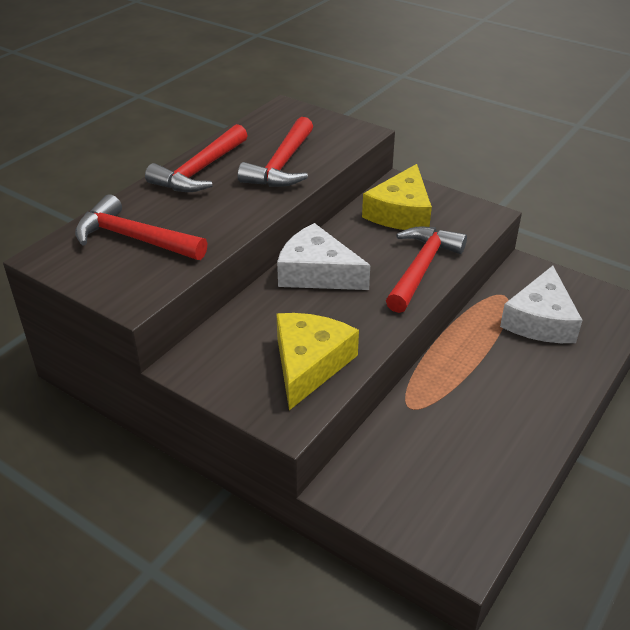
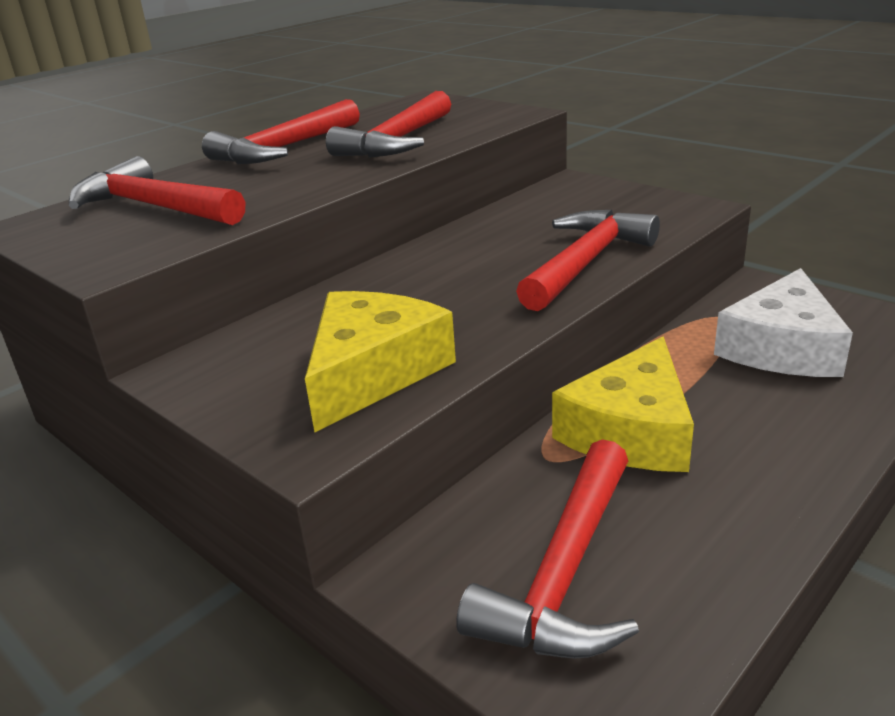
camera: 10 degrees right, 10 degrees down
white cheese [277,223,370,290] -> none
yellow cheese [362,164,432,230] -> yellow cheese moved to [552,336,694,472]
none -> red hammer [456,439,639,659]

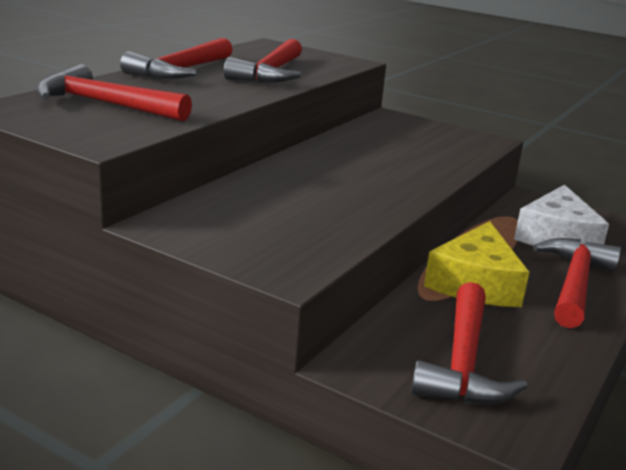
camera: 15 degrees left, 5 degrees down
yellow cheese [305,291,456,432] -> none
red hammer [516,210,660,311] -> red hammer moved to [533,238,621,328]

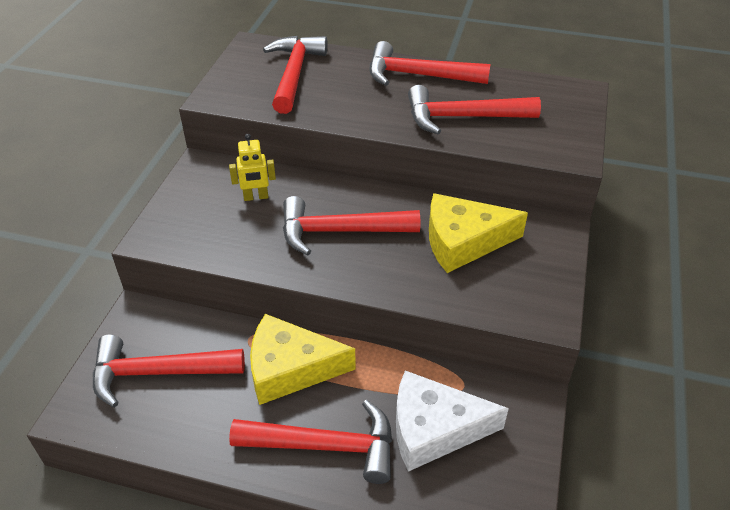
camera: 75 degrees right, 20 degrees up
none -> yellow robot [229,134,276,201]
none -> red hammer [283,196,421,255]
none -> yellow cheese [429,193,528,273]

